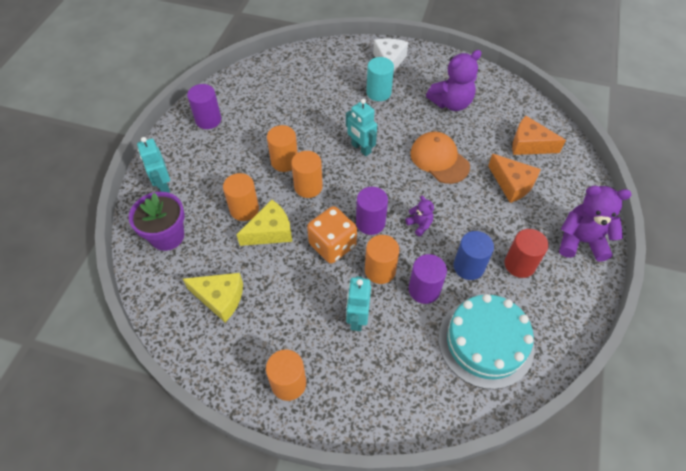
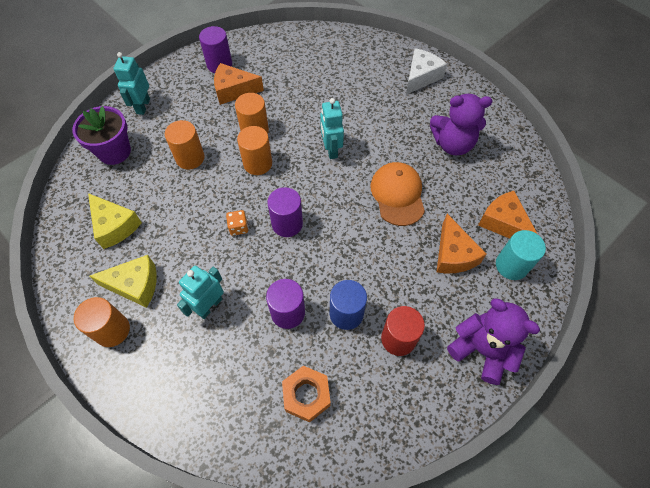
camera: 30 degrees right, 5 degrees up
yellow cheese [236,200,292,246] -> yellow cheese moved to [89,255,157,308]
orange dice [307,206,357,264] -> orange dice [226,210,248,236], size x0.48
orange cylinder [365,235,400,284] -> none
turquoise cylinder [366,57,394,101] -> turquoise cylinder moved to [496,230,546,280]
purple teddy bear [405,196,434,236] -> none
turquoise cake [438,294,534,389] -> orange nut [282,366,331,422]
none -> orange cheese [214,63,264,105]

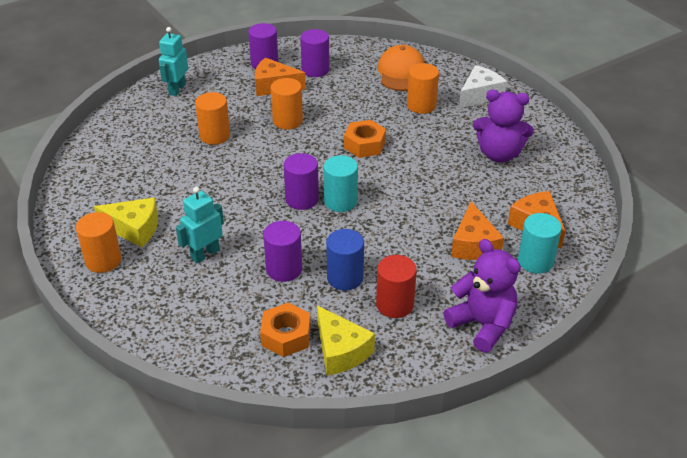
camera: 10 degrees right, 20 degrees down
purple flower pot [72,106,131,165] -> none
yellow cheese [88,193,142,249] -> yellow cheese moved to [317,306,375,376]
orange dice [226,210,248,236] -> none
orange cylinder [237,126,272,175] -> orange cylinder moved to [407,63,439,114]
turquoise robot [320,98,344,159] -> orange nut [344,120,386,158]
orange cap [371,162,425,226] -> orange cap moved to [378,45,425,91]
none -> purple cylinder [300,29,330,77]
none -> turquoise cylinder [323,155,358,212]

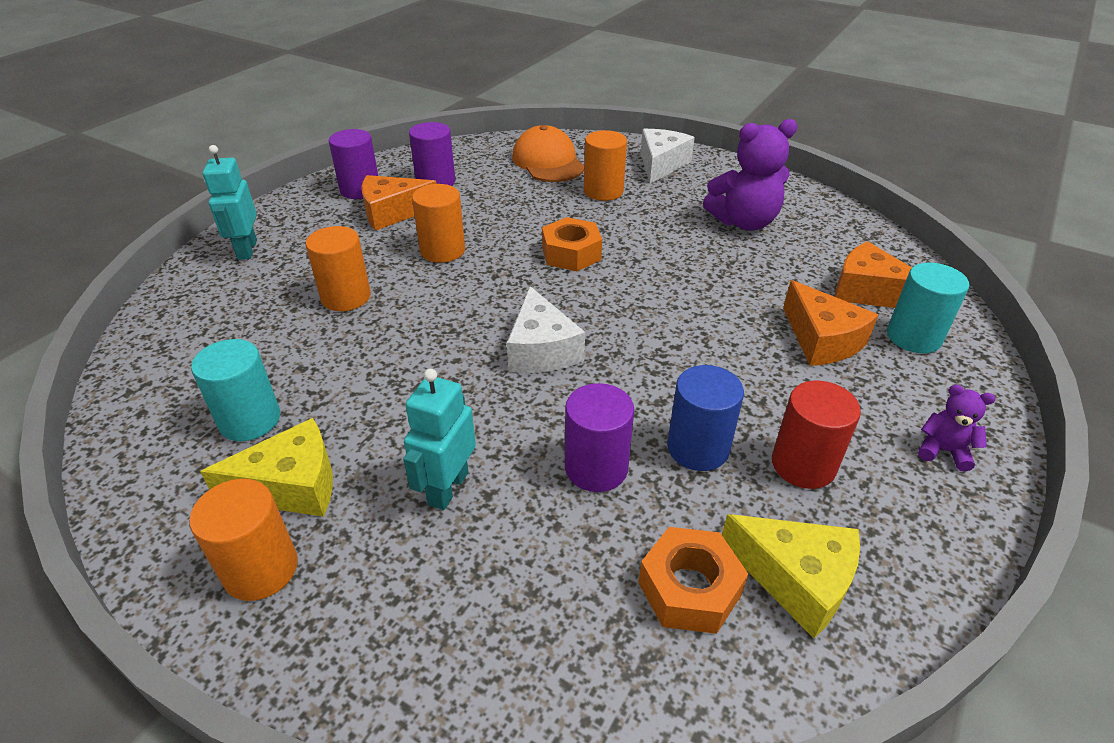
camera: 25 degrees left, 0 degrees up
purple cylinder [283,153,319,210] -> white cheese [507,286,585,373]
turquoise cylinder [323,155,358,212] -> turquoise cylinder moved to [191,339,280,441]
purple teddy bear [444,239,521,353] -> purple teddy bear [918,385,995,472], size x0.50

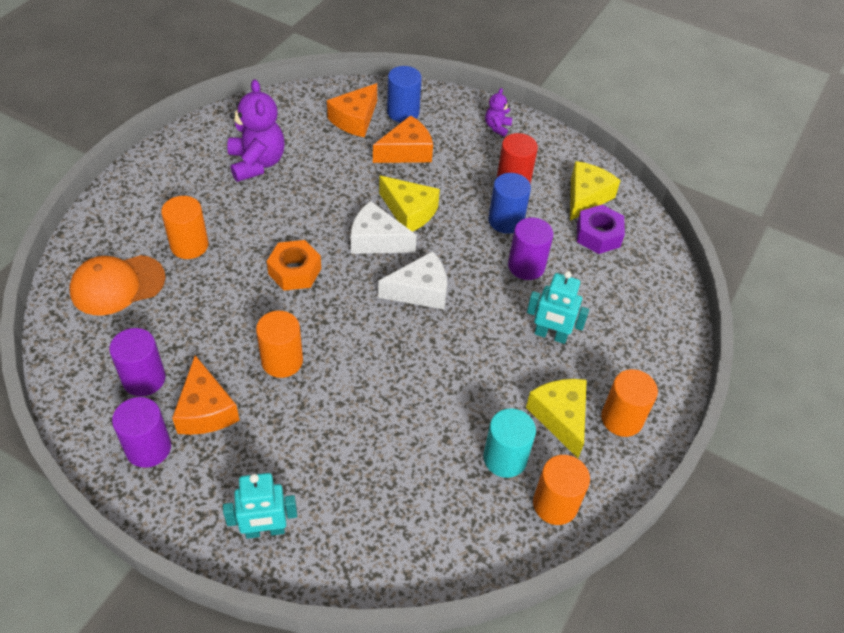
camera: 95 degrees left, 10 degrees up
orange cylinder [305,226,371,311] -> orange cylinder moved to [533,455,590,525]
orange nut [638,527,748,634] -> purple nut [577,205,625,254]
white cheese [641,129,695,184] -> white cheese moved to [351,201,417,254]
turquoise cylinder [887,263,969,353] -> blue cylinder [387,66,422,123]
none -> yellow cheese [379,176,440,232]

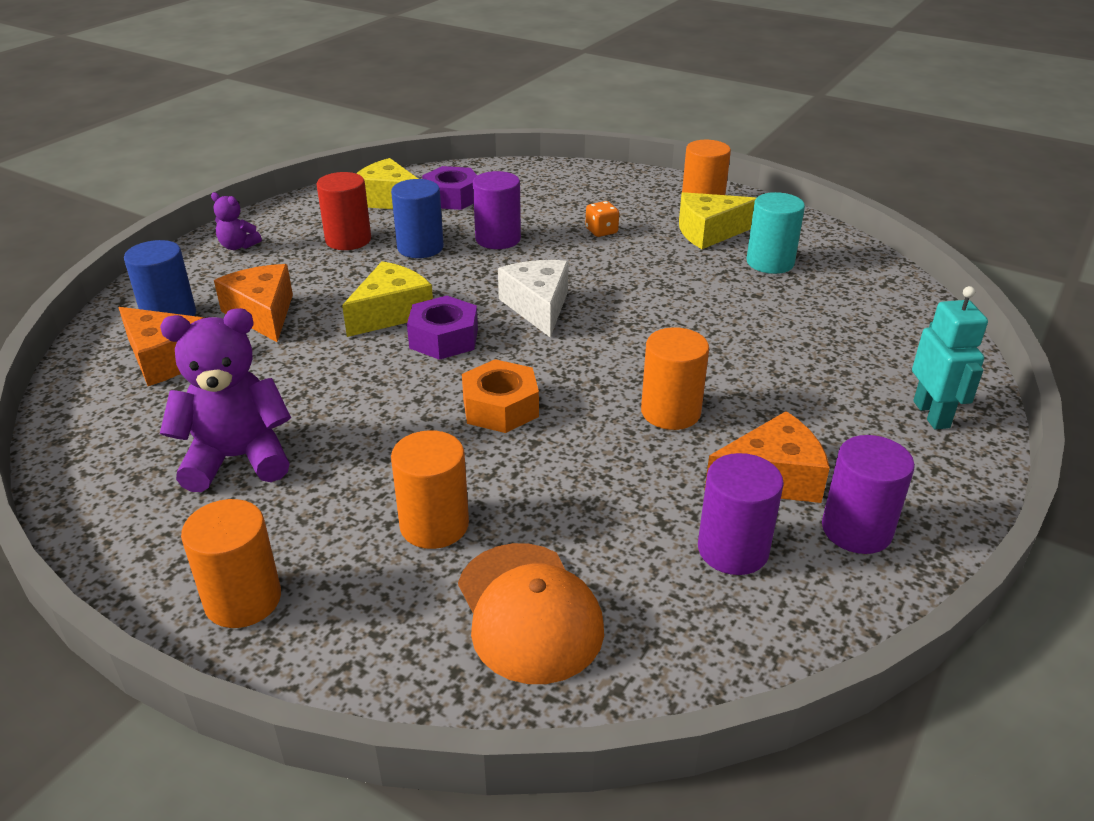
camera: 85 degrees left, 15 degrees down
white cheese [351,201,417,254] -> purple nut [407,296,478,360]
turquoise robot [527,271,589,344] -> orange dice [586,201,619,237]
orange cylinder [533,455,590,525] -> orange cylinder moved to [181,499,281,628]

